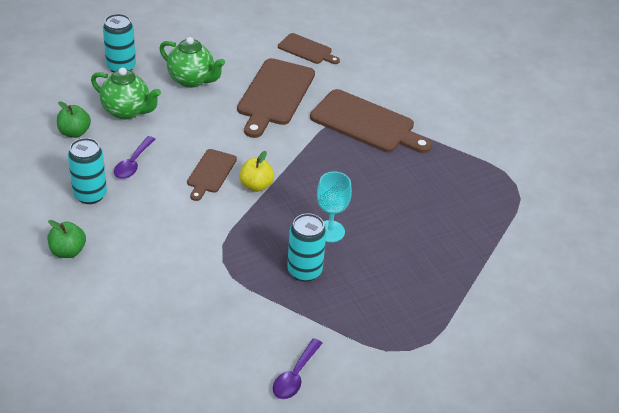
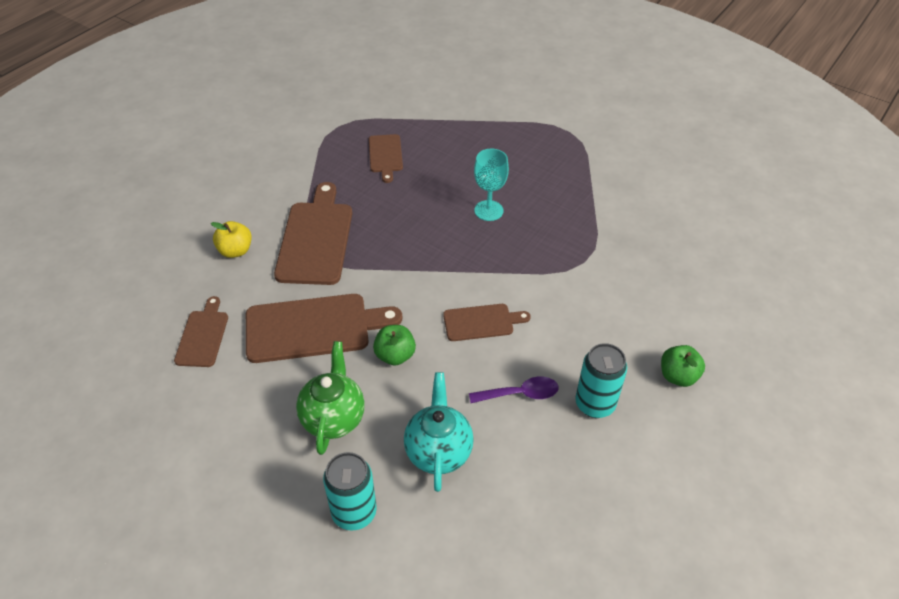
camera: 115 degrees left, 5 degrees up
green apple [57,101,91,138] -> green apple moved to [373,325,416,366]
green teapot [91,67,161,120] -> turquoise teapot [404,372,474,492]
yellow apple [239,151,274,192] -> yellow apple moved to [211,221,252,258]
purple spoon [273,338,322,399] -> none
turquoise can [287,213,326,282] -> none
none -> brown cutting board [369,134,403,183]

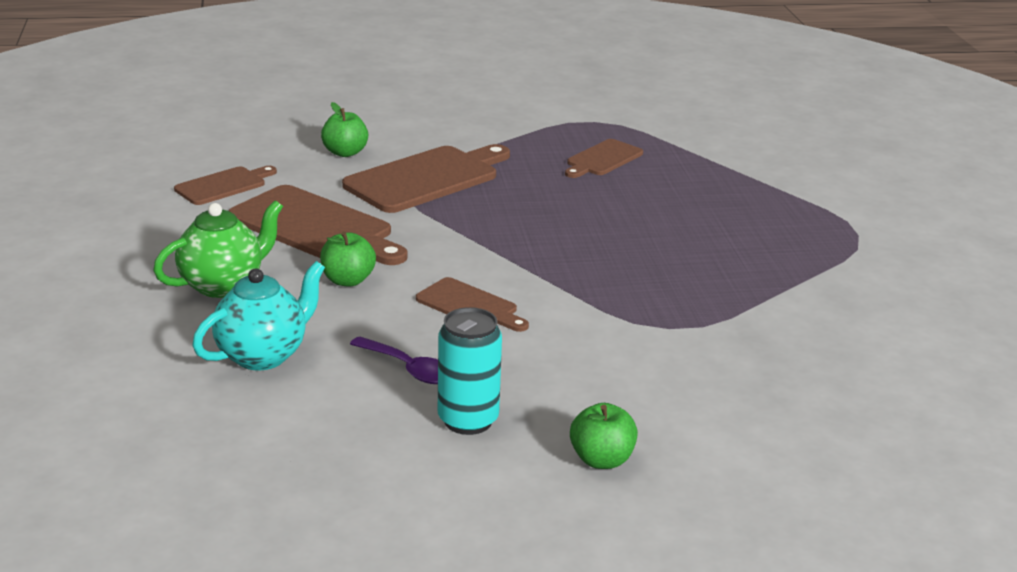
camera: 45 degrees right, 20 degrees down
yellow apple [211,221,252,258] -> green apple [321,102,368,157]
turquoise can [323,452,377,531] -> none
turquoise goblet [474,149,509,221] -> none

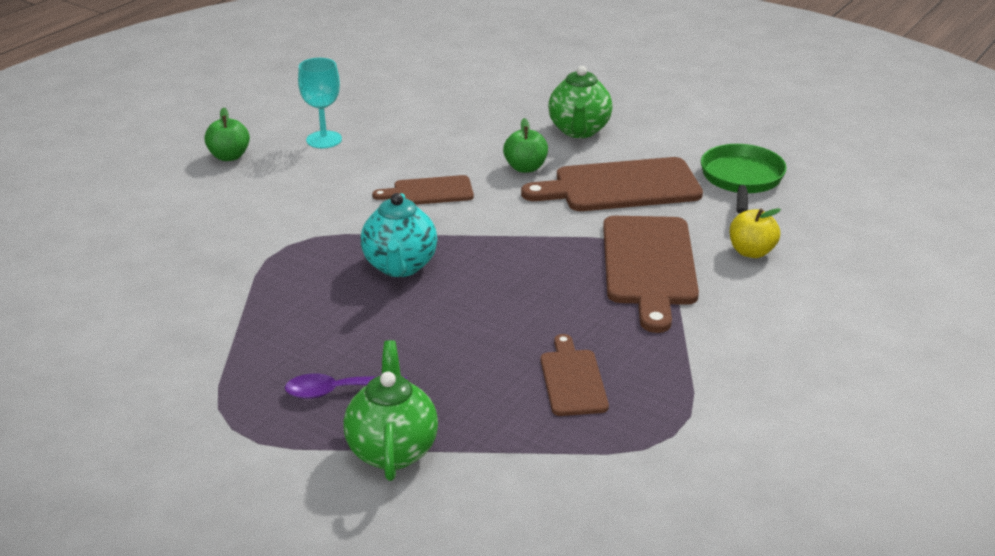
camera: 135 degrees right, 5 degrees up
brown cutting board [174,166,277,205] -> green pan [701,144,787,214]
turquoise teapot [192,261,325,371] -> turquoise teapot moved to [361,193,437,277]
green apple [321,102,368,157] -> yellow apple [729,208,781,258]
purple spoon [350,337,438,384] -> purple spoon moved to [285,373,407,399]
turquoise can [438,307,502,435] -> turquoise goblet [298,58,342,148]
none -> green teapot [343,340,438,481]

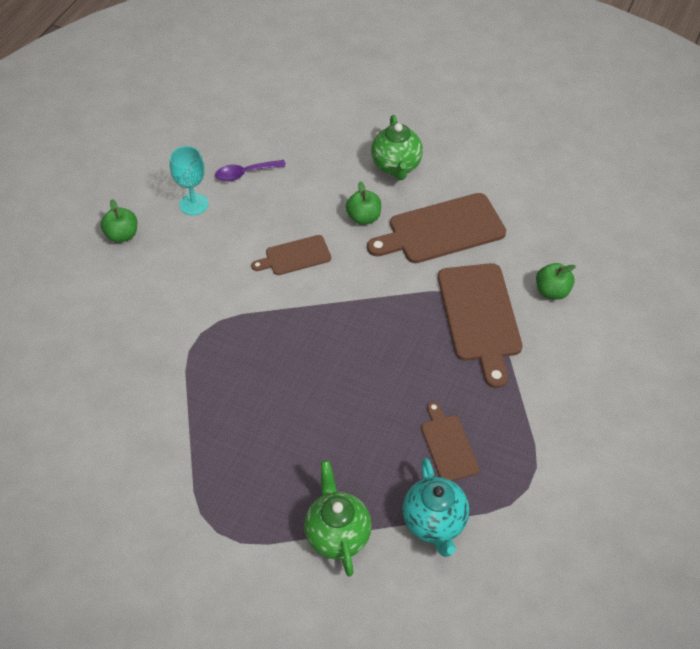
camera: 10 degrees left, 20 degrees up
purple spoon [285,373,407,399] -> purple spoon moved to [215,160,286,182]
turquoise teapot [361,193,437,277] -> turquoise teapot moved to [402,458,469,557]
green pan [701,144,787,214] -> none
yellow apple [729,208,781,258] -> green apple [536,263,576,300]

